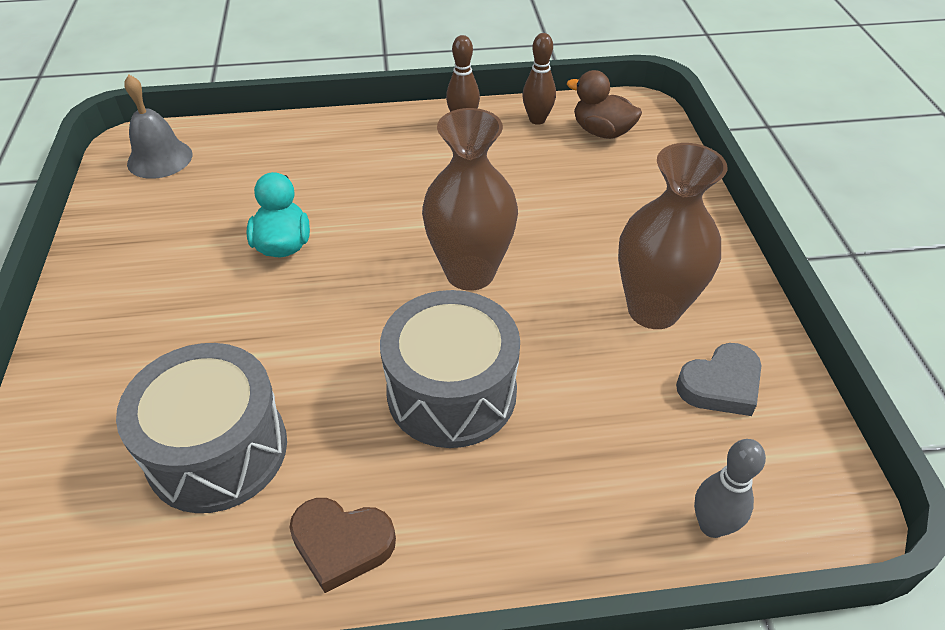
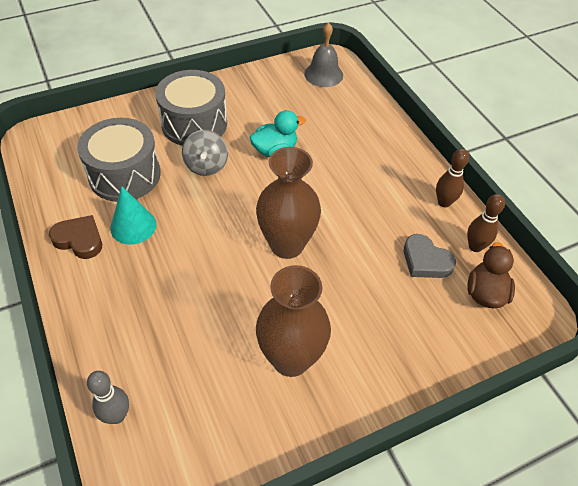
camera: 70 degrees right, 5 degrees up
brown heart [289,498,396,593] -> brown heart turned 120 degrees clockwise [49,215,102,259]
grey drum [380,290,520,448] -> grey drum moved to [155,70,227,146]
grey heart [676,343,761,416] -> grey heart moved to [404,234,456,278]
none -> turquoise cone [110,186,156,244]
none -> grey spinning top [182,130,228,176]

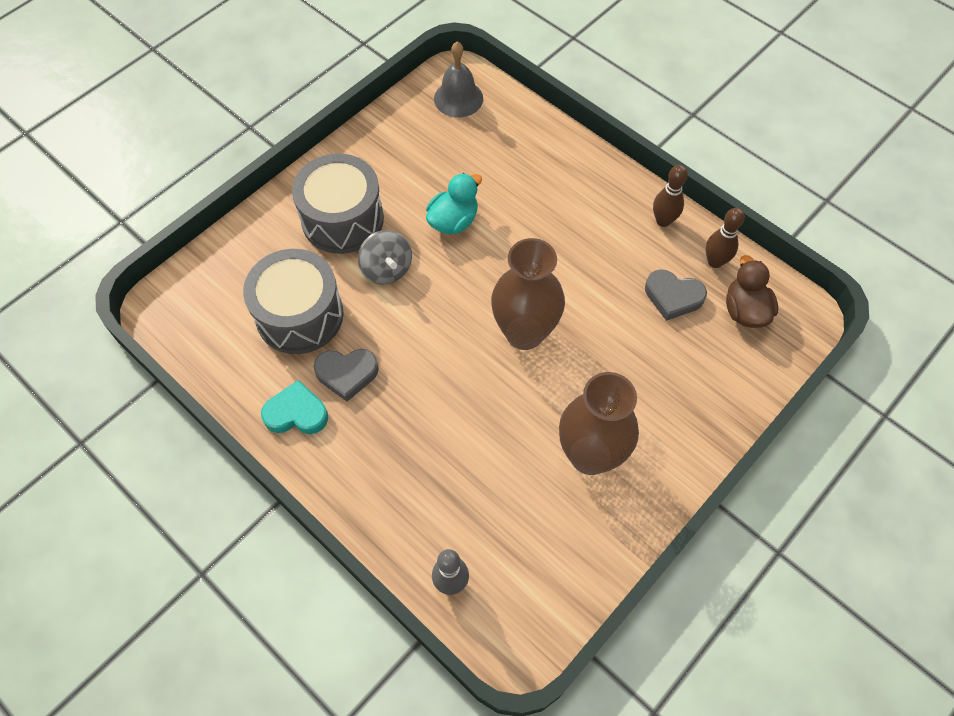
camera: 20 degrees left, 10 degrees up
brown heart [49,215,102,259] -> turquoise heart [261,380,328,434]
turquoise cone [110,186,156,244] -> grey heart [314,349,379,402]

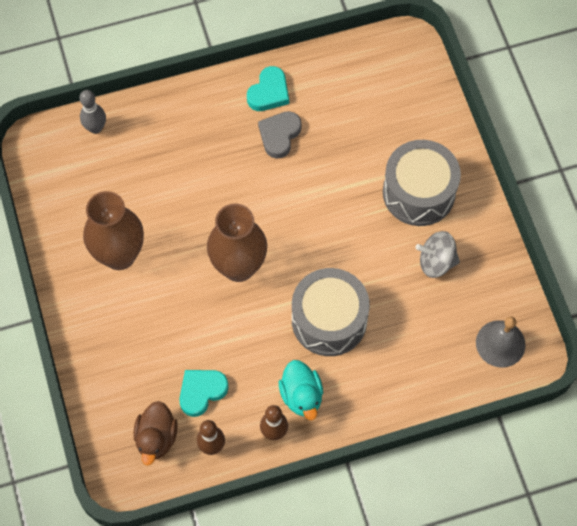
camera: 120 degrees right, 5 degrees up
grey drum [243,249,344,354] -> grey drum moved to [292,268,370,356]
grey spinning top [358,230,412,284] -> grey spinning top moved to [415,231,460,278]
turquoise duck [426,173,482,234] -> turquoise duck moved to [279,360,323,420]
grey heart [645,269,707,321] -> turquoise heart [179,370,229,417]
brown duck [726,255,778,328] -> brown duck turned 75 degrees clockwise [133,401,178,466]

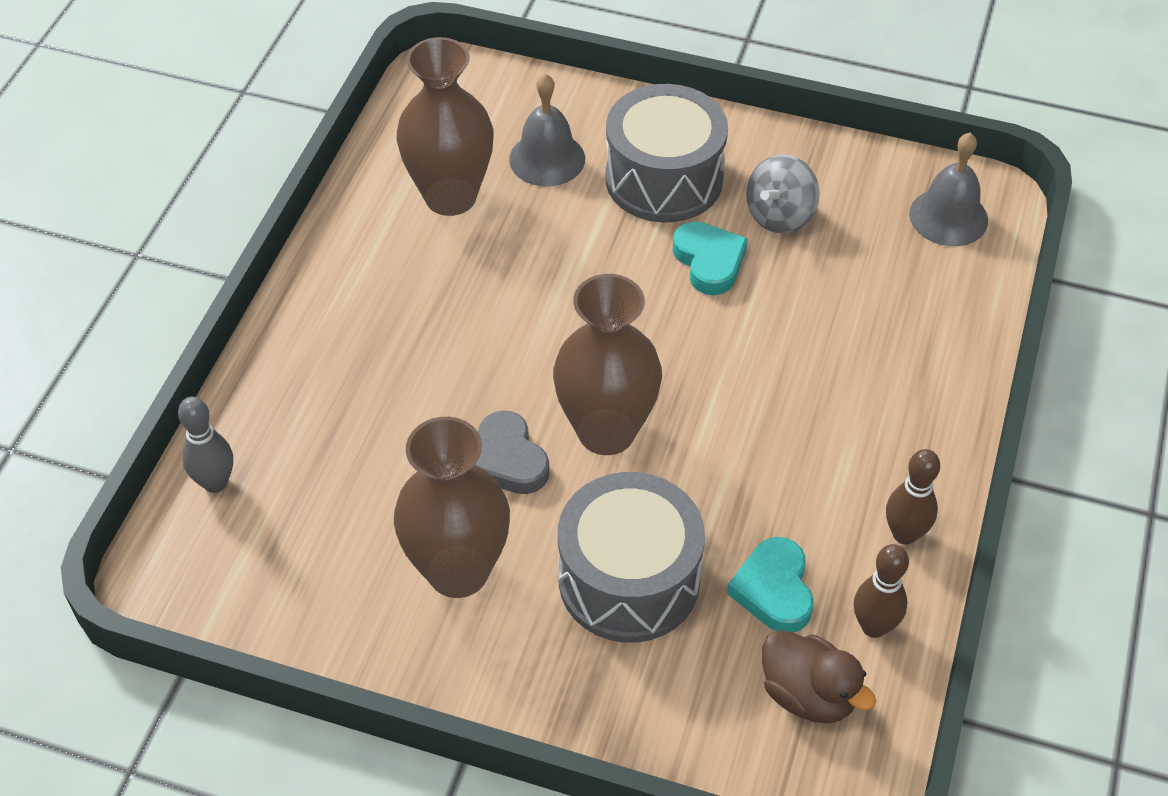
camera: 55 degrees left, 15 degrees down
turquoise heart [247,66,289,111] -> turquoise heart moved to [673,221,748,295]
grey heart [258,111,302,159] -> grey heart moved to [475,411,549,494]
turquoise duck [279,360,323,420] -> none
grey drum [292,268,370,356] -> grey drum moved to [558,472,705,643]
none -> brown vase [396,37,494,216]
none -> grey bell [509,74,585,186]

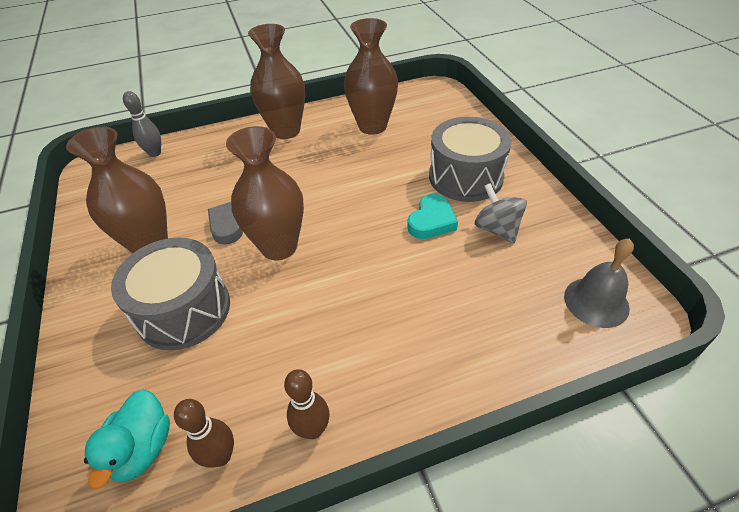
camera: 55 degrees right, 5 degrees down
grey bell [509,74,585,186] -> none
turquoise heart [727,537,814,633] -> none
grey spinning top [746,154,820,234] -> grey spinning top turned 60 degrees clockwise [475,183,527,243]
brown duck [762,630,876,723] -> turquoise duck [84,389,170,490]
none -> brown vase [248,24,305,139]

